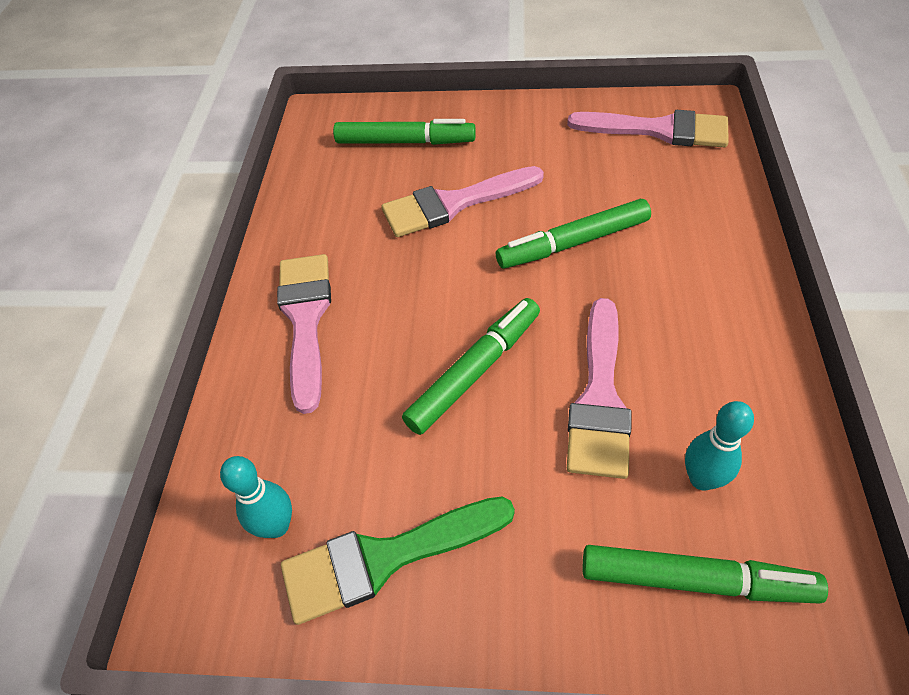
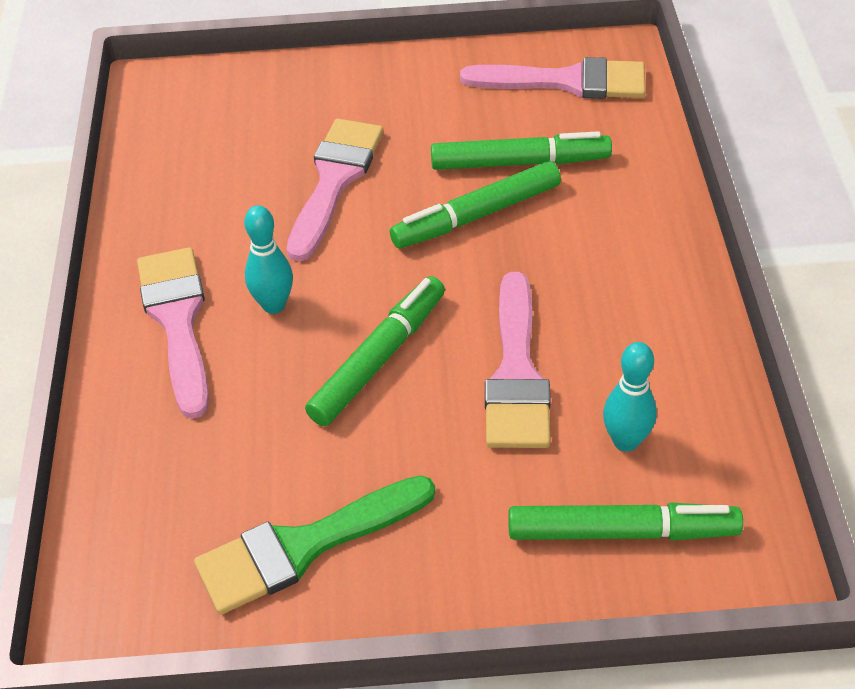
camera: 10 degrees left, 5 degrees down
turquoise bowling pin [220,456,292,538] -> turquoise bowling pin moved to [244,205,293,314]
green marker [333,119,476,145] -> green marker moved to [431,131,612,170]
pink brush [381,166,544,237] -> pink brush turned 135 degrees clockwise [287,119,383,262]

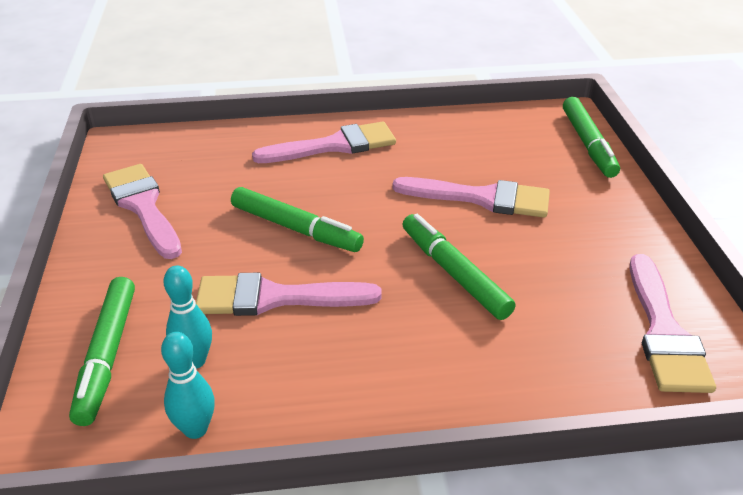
camera: 85 degrees right, 10 degrees down
green brush [194,475,435,615] -> pink brush [103,164,182,259]
turquoise bowling pin [244,205,293,314] -> turquoise bowling pin moved to [161,332,215,439]
green marker [431,131,612,170] -> green marker moved to [563,97,620,178]

